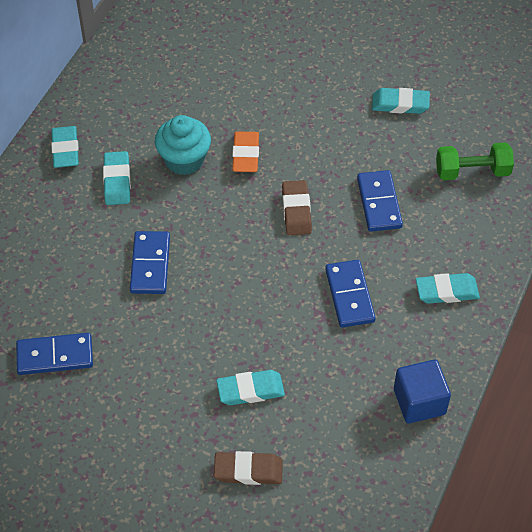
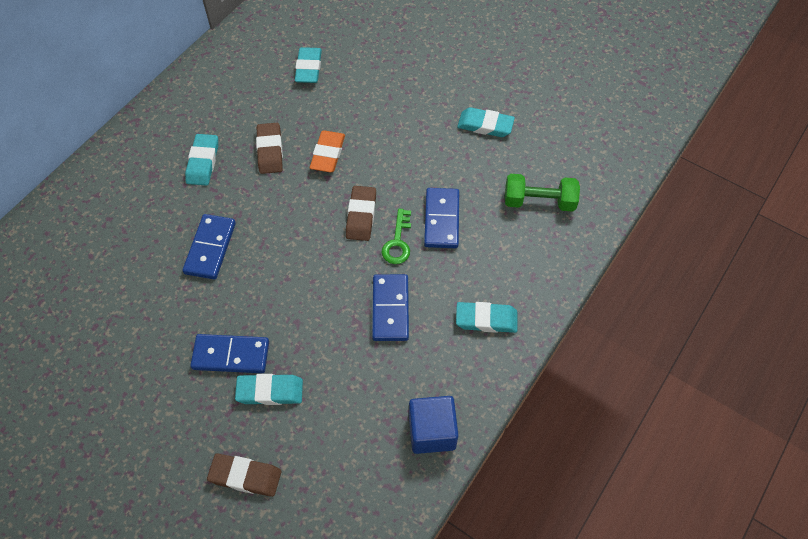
camera: 10 degrees right, 5 degrees up
blue domino [16,333,93,375] -> blue domino moved to [190,334,269,373]
turquoise eraser [51,126,79,168] -> turquoise eraser moved to [295,47,322,83]
turquoise cupcake [155,115,211,175] -> brown eraser [256,123,283,174]
none -> green key [381,208,411,264]

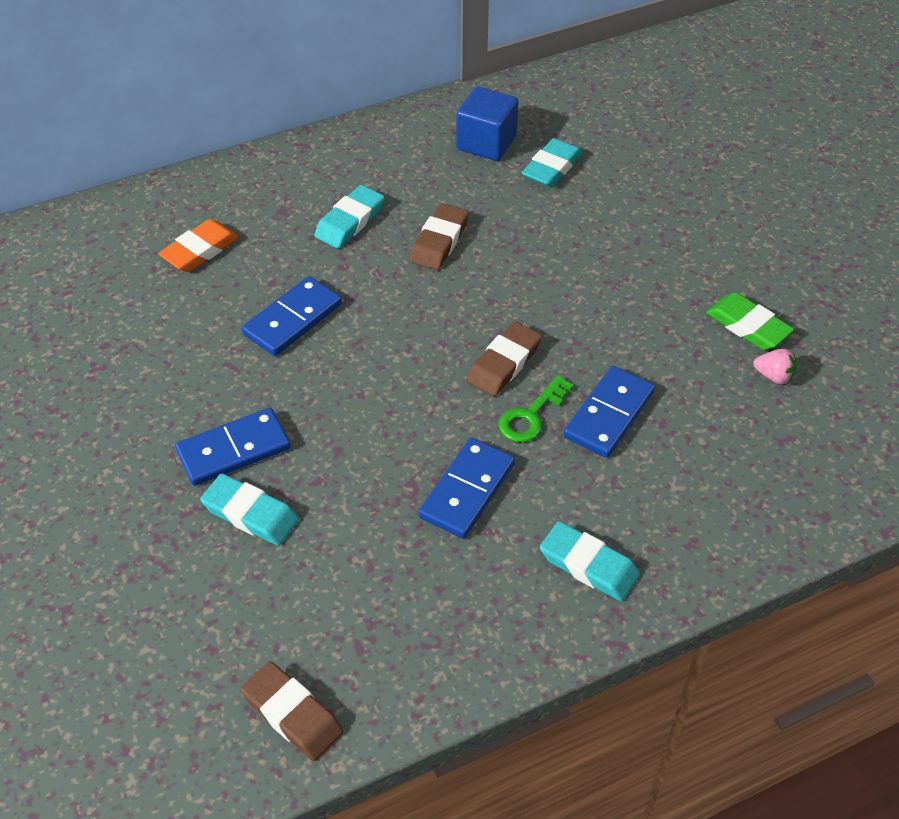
camera: 30 degrees right, 10 degrees down
blue domino [190,334,269,373] -> blue domino turned 60 degrees counterclockwise [175,408,291,486]
brown eraser [207,453,281,497] -> brown eraser moved to [241,661,344,761]
orange eraser [310,131,345,172] -> orange eraser moved to [158,219,239,272]
blue cube [409,396,459,454] -> blue cube moved to [456,86,519,161]
turquoise eraser [457,107,515,137] -> green eraser [706,292,794,350]
green dumbbell [505,174,580,212] -> none
none -> pink strawberry [753,349,796,384]

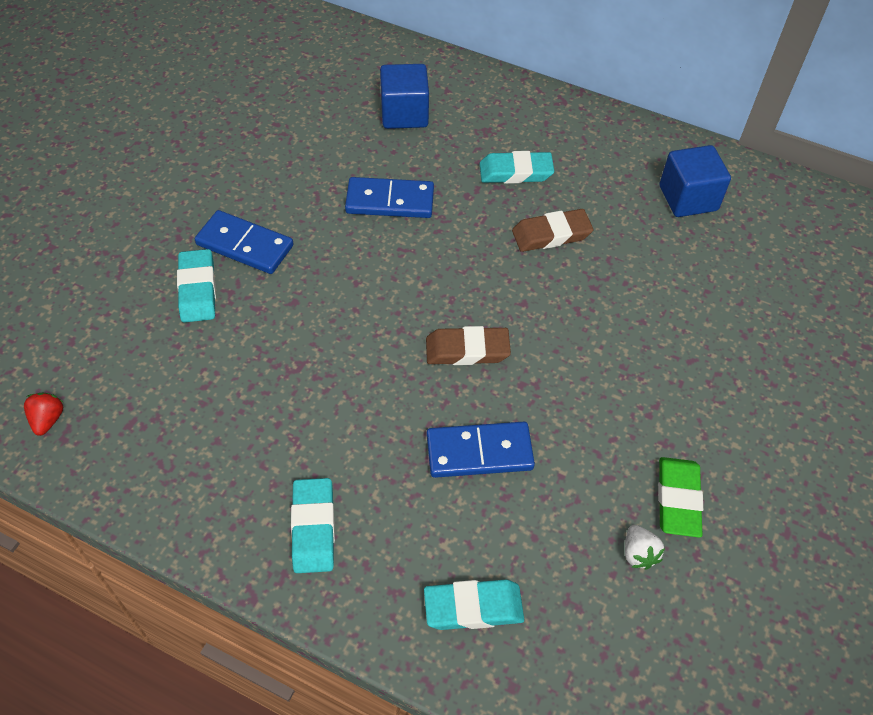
camera: 50 degrees right, 5 degrees up
orange eraser [158,219,239,272] -> blue cube [380,64,429,129]
brown eraser [241,661,344,761] -> red strawberry [24,393,63,436]
blue domino [418,438,515,538] -> none
green key [499,375,574,442] -> none
turquoise eraser [522,138,583,187] -> turquoise eraser moved to [424,580,524,630]
pink strawberry [753,349,796,384] -> white strawberry [625,525,665,570]

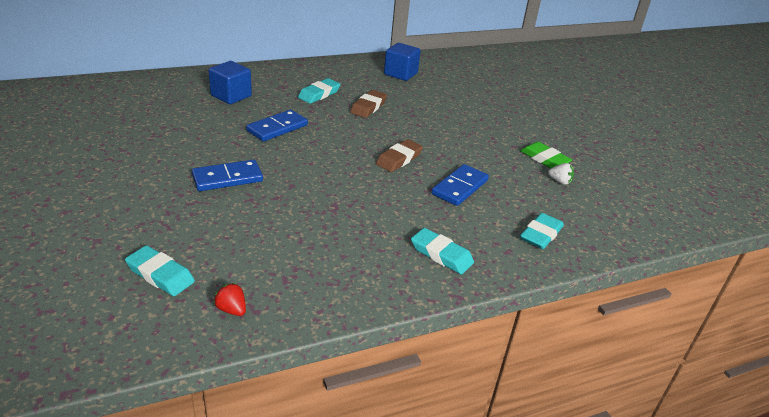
camera: 50 degrees left, 20 degrees down
turquoise eraser [177,249,216,323] -> turquoise eraser moved to [125,245,195,296]

